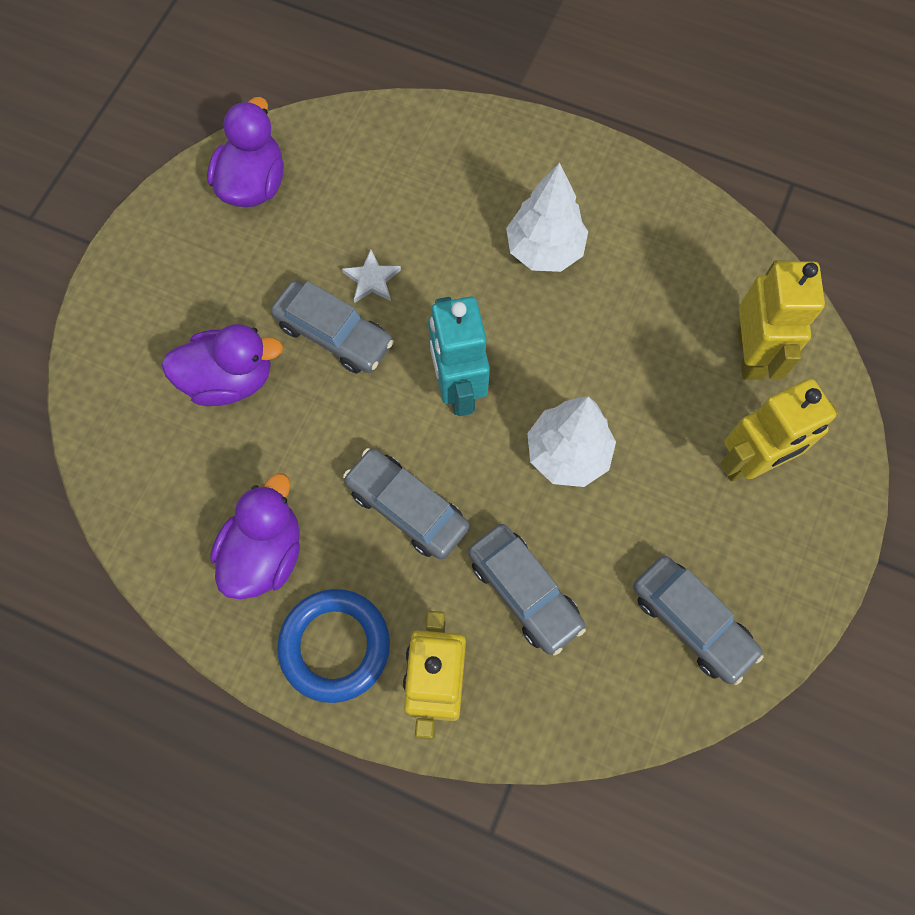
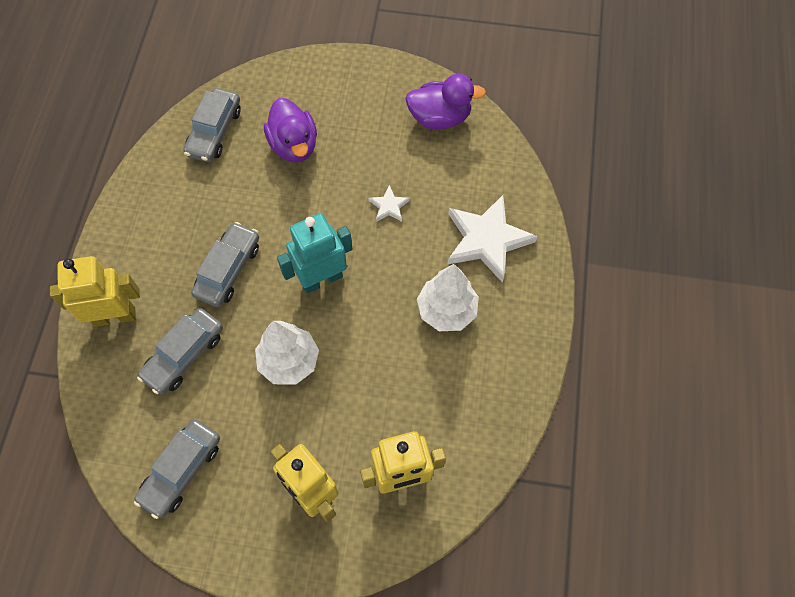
camera: 75 degrees right, 5 degrees down
purple duck [210,473,300,599] -> none
grey car [271,280,394,373] -> grey car moved to [184,88,241,162]
blue ring [277,589,390,703] -> none
none -> white star [447,195,538,283]

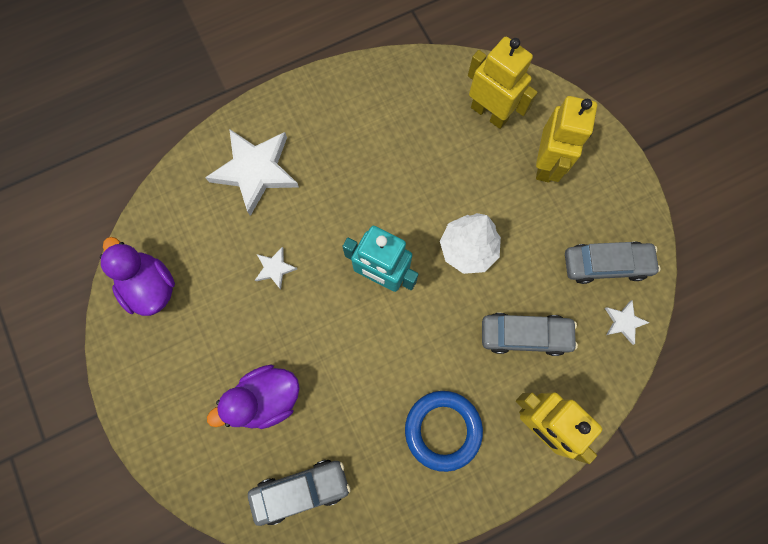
camera: 125 degrees left, 10 degrees up
grey car [191,222,259,307] -> none
purple duck [264,98,317,163] -> purple duck turned 150 degrees counterclockwise [207,365,300,429]
white tree [417,264,479,331] -> none
none -> blue ring [405,391,483,472]
none -> white star [605,300,650,345]

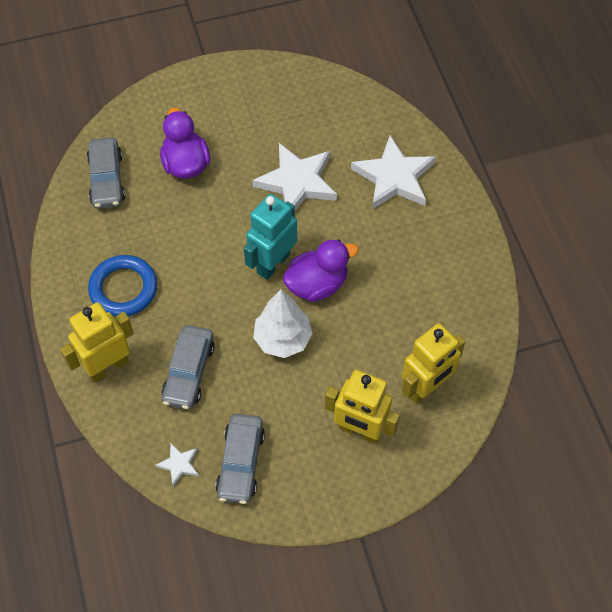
camera: 100 degrees right, 15 degrees down
purple duck [100,237,175,316] -> purple duck moved to [283,239,359,302]
white star [255,247,297,290] -> white star [253,143,337,211], size x2.18

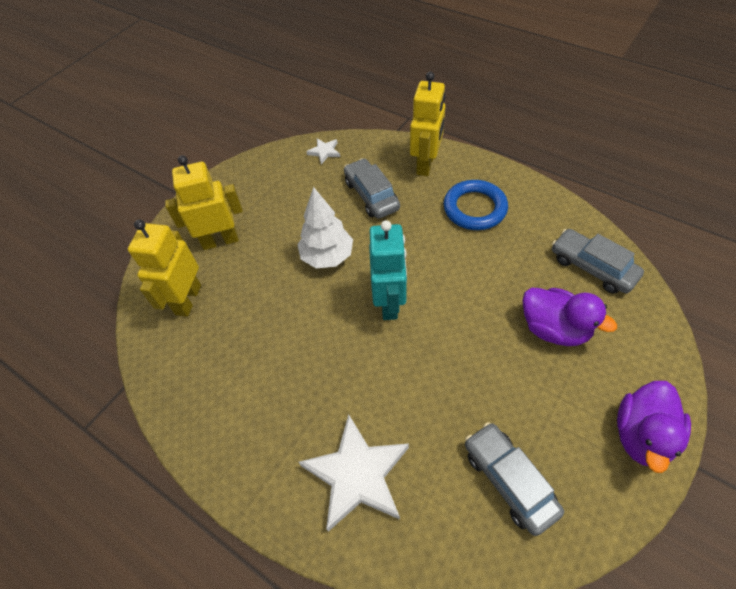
camera: 145 degrees right, 5 degrees down
grey car [215,414,265,504] -> grey car moved to [465,422,564,536]
white star [253,143,337,211] -> none
purple duck [283,239,359,302] -> purple duck moved to [617,381,691,473]

